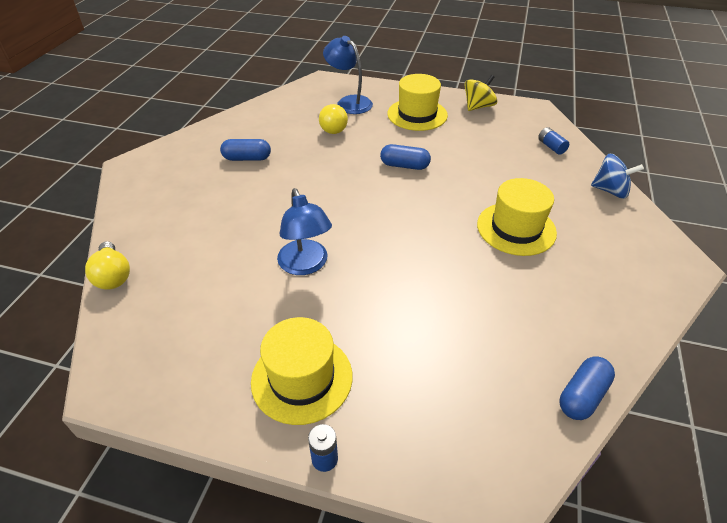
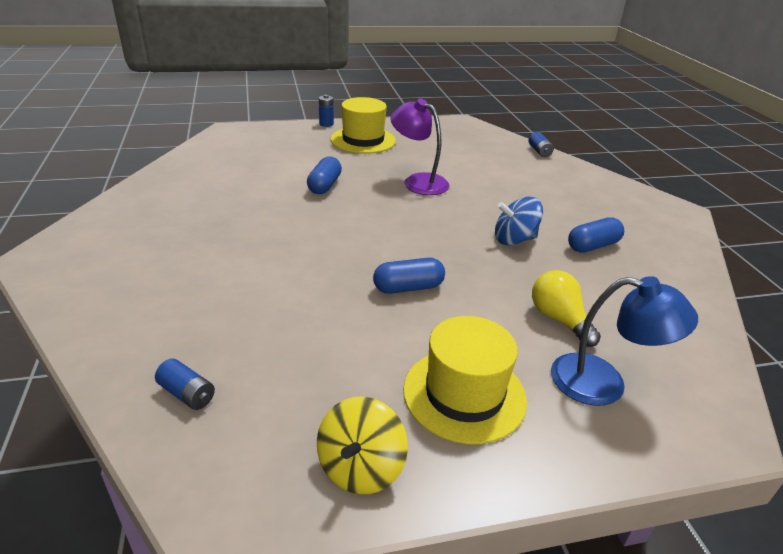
camera: 150 degrees right, 10 degrees down
yellow light bulb [85,241,130,289] -> blue battery [528,132,554,157]
blue lamp [277,188,332,275] -> purple lamp [391,98,450,195]
yellow hat [477,178,557,256] -> none
blue capsule [560,356,615,420] -> blue capsule moved to [307,156,342,194]
blue spinning top [591,154,644,199] -> blue spinning top moved to [495,197,543,246]

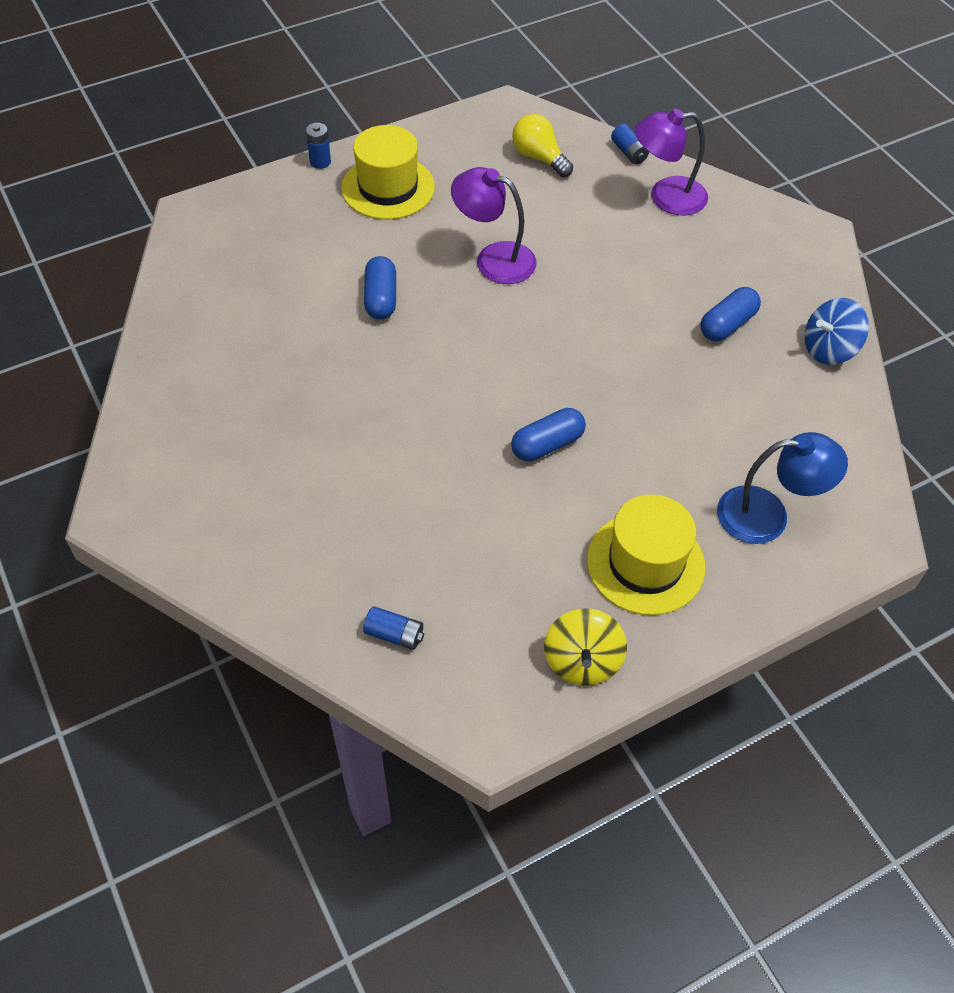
camera: 15 degrees left, 20 degrees up
blue spinning top [495,197,543,246] -> blue spinning top moved to [805,298,869,365]
yellow light bulb [532,270,601,347] -> yellow light bulb moved to [512,114,573,177]
none -> purple lamp [635,108,708,216]

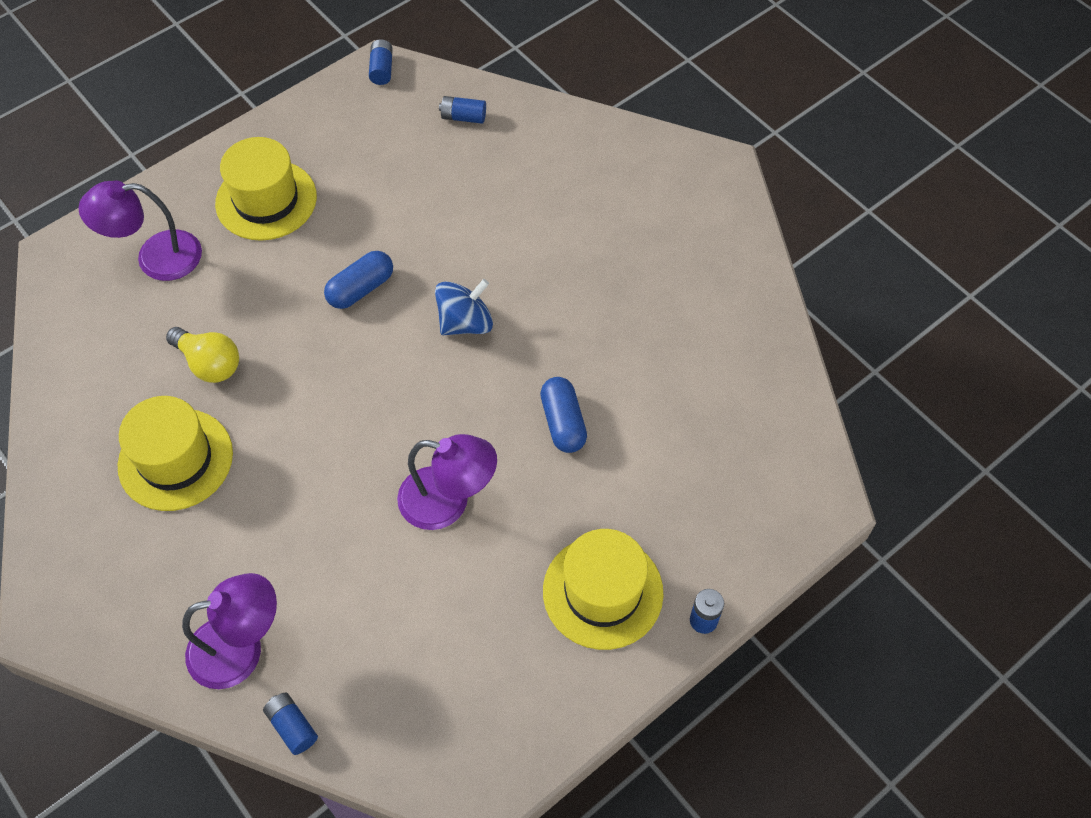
camera: 170 degrees right, 5 degrees up
yellow light bulb [512,114,573,177] -> yellow light bulb moved to [166,327,239,383]
yellow spinning top [544,608,627,685] -> none
blue capsule [700,287,761,341] -> yellow hat [118,396,233,511]
blue lamp [717,432,848,544] -> purple lamp [78,180,202,281]
blue spinning top [805,298,869,365] -> blue spinning top moved to [435,279,493,335]
none -> blue battery [369,39,393,85]

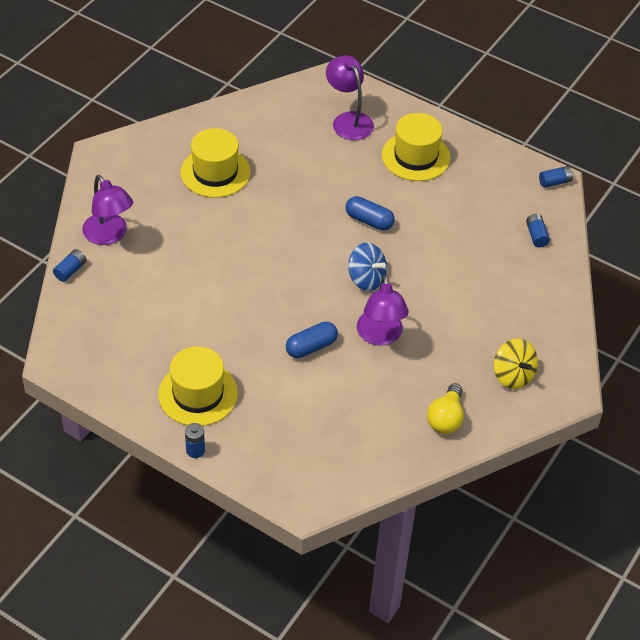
camera: 70 degrees right, 10 degrees down
yellow light bulb [166,327,239,383] -> yellow light bulb moved to [427,383,464,434]
purple lamp [397,434,497,530] -> purple lamp moved to [357,275,409,346]
none -> yellow spinning top [494,339,538,389]

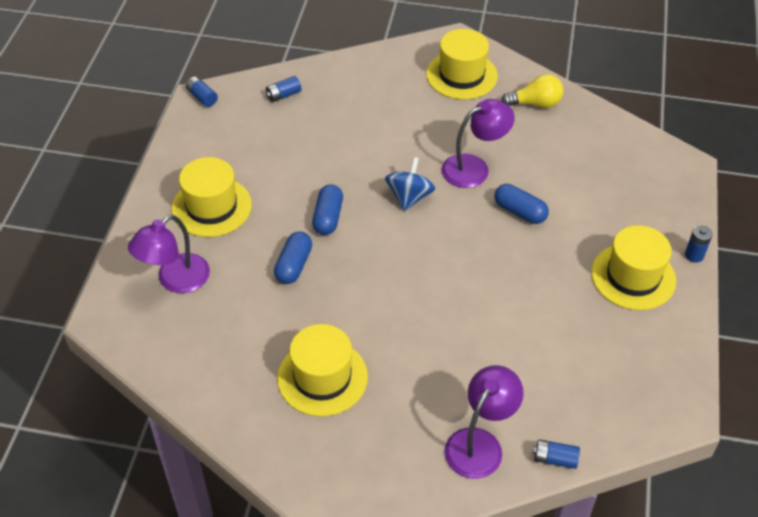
camera: 110 degrees left, 0 degrees up
yellow spinning top [494,339,538,389] -> yellow hat [426,29,498,99]
none -> blue capsule [274,232,312,284]

